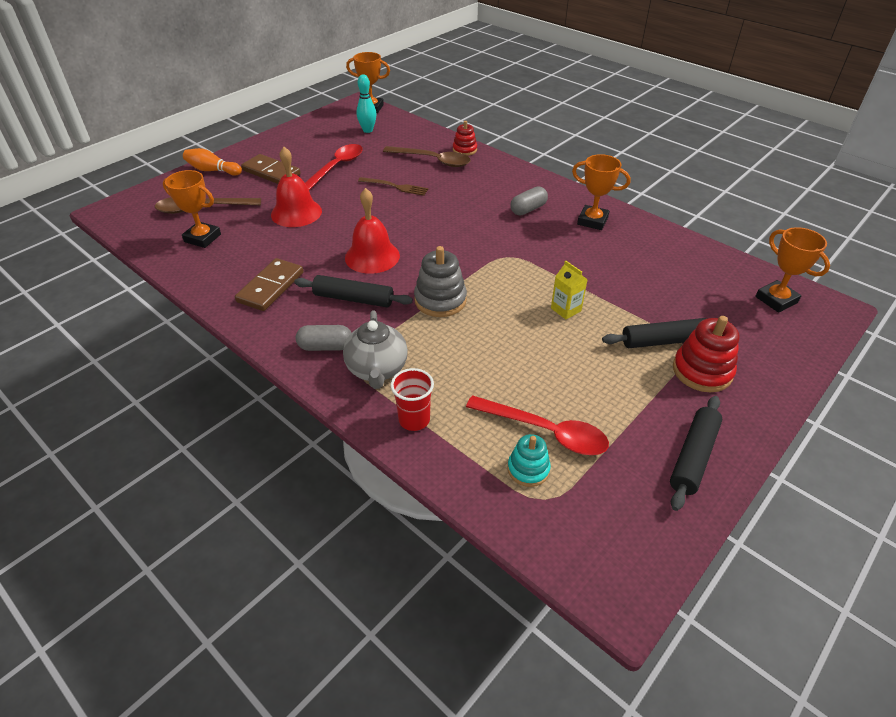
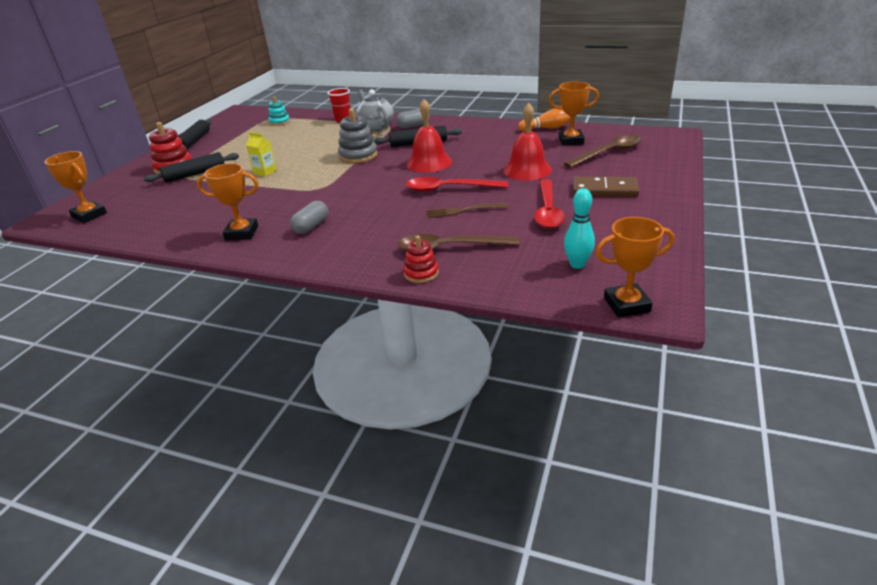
camera: 160 degrees right, 10 degrees down
orange bowling pin [183,148,242,176] -> orange bowling pin moved to [518,108,570,131]
brown domino [235,258,304,311] -> none
red spoon [466,395,609,455] -> red spoon moved to [406,177,508,192]

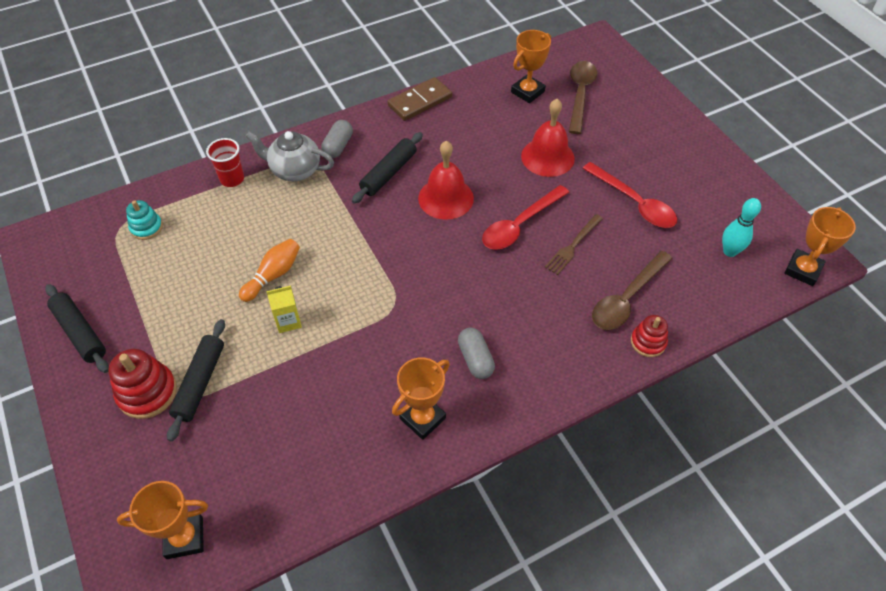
camera: 50 degrees left, 20 degrees up
grey stacking toy [338,109,378,163] -> none
orange bowling pin [518,108,570,131] -> orange bowling pin moved to [239,239,300,302]
brown domino [573,176,639,197] -> brown domino moved to [388,77,452,121]

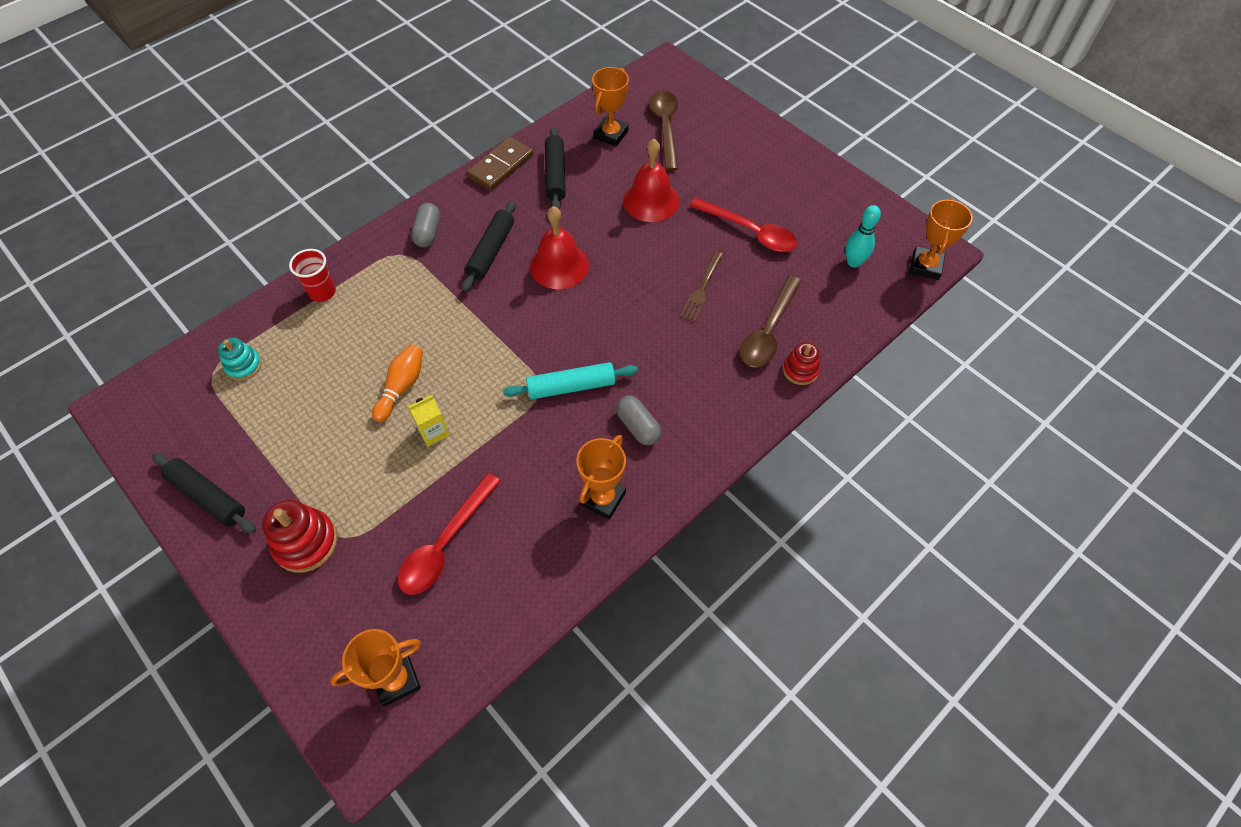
camera: 15 degrees left, 5 degrees up
black rolling pin [167,319,225,442] -> black rolling pin moved to [545,127,566,209]
grey teapot [246,131,334,181] -> none
red spoon [482,185,569,250] -> red spoon moved to [398,473,501,595]
none -> turquoise rolling pin [503,362,638,399]

